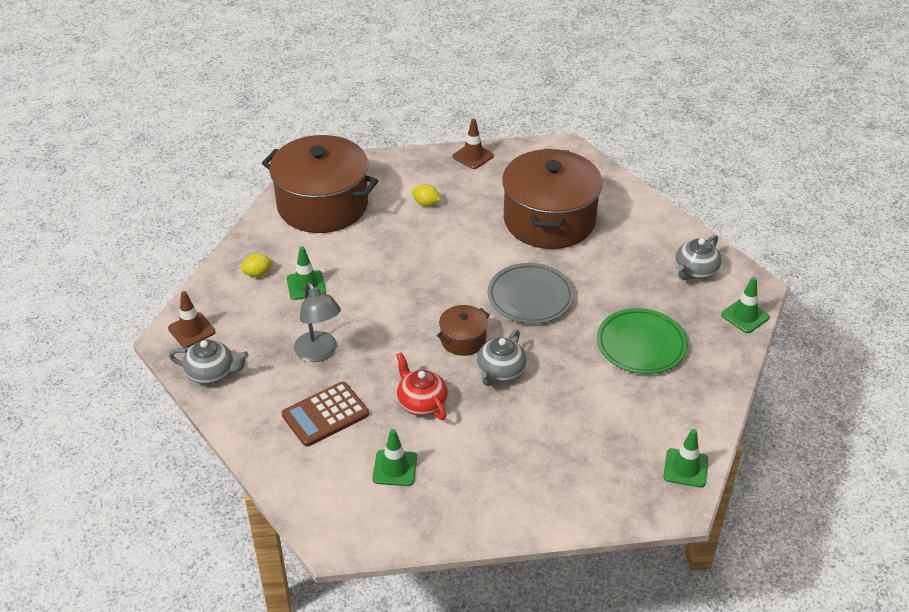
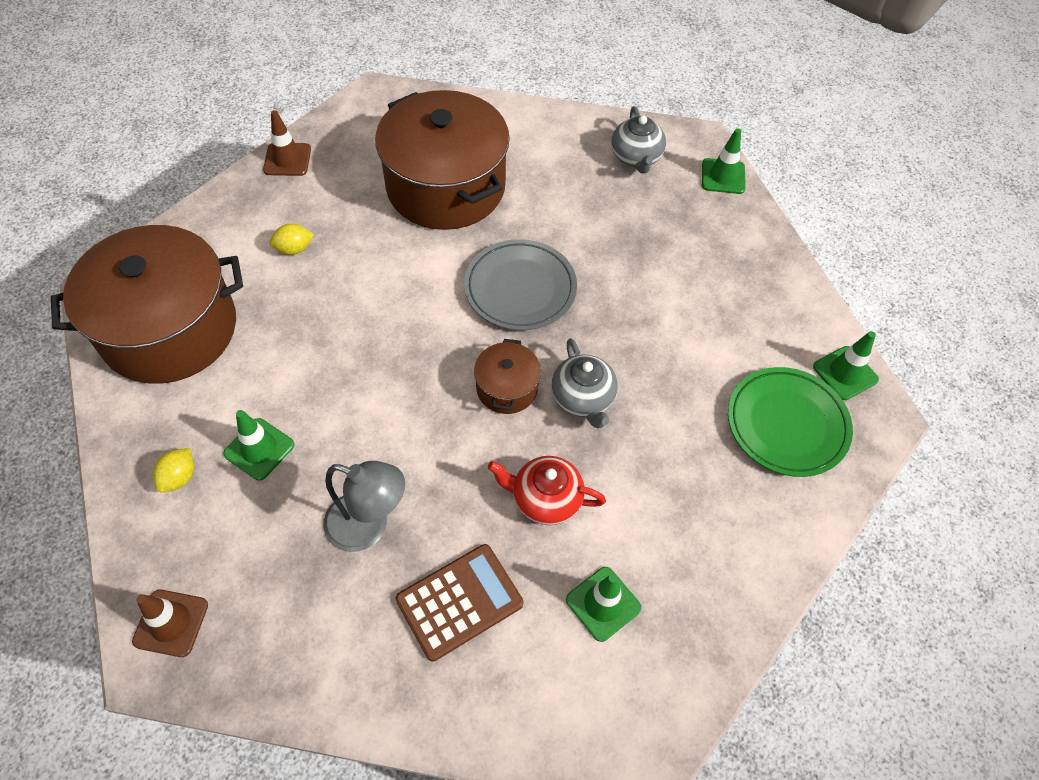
camera: 45 degrees left, 15 degrees up
grey teapot [169,340,249,384] -> none
brown calculator [282,382,369,447] -> brown calculator turned 135 degrees counterclockwise [396,544,523,662]
green plate [597,308,688,374] -> green plate moved to [728,367,853,477]

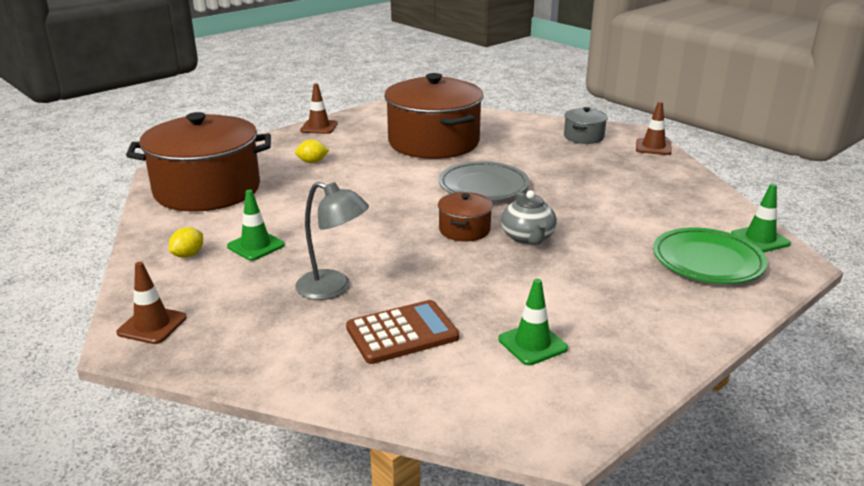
camera: 10 degrees right, 30 degrees down
red teapot [488,456,606,525] -> none
grey teapot [611,106,666,174] -> grey pot [564,107,608,144]
green traffic cone [702,128,746,194] -> brown traffic cone [636,101,672,155]

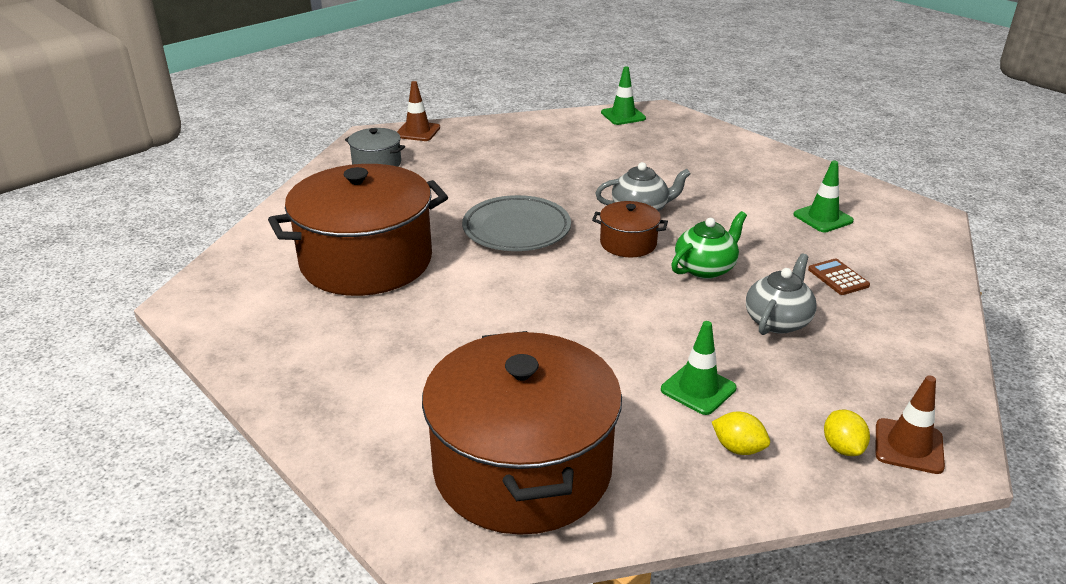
camera: 90 degrees left, 5 degrees up
yellow lemon [295,140,329,163] -> yellow lemon moved to [824,410,870,456]
grey lamp [295,182,369,300] -> grey teapot [746,253,817,335]
brown traffic cone [300,84,338,134] -> none
brown calculator [346,300,459,364] -> brown calculator [808,258,870,295], size x0.57
green plate [653,228,768,284] -> none
none -> green teapot [671,211,747,279]

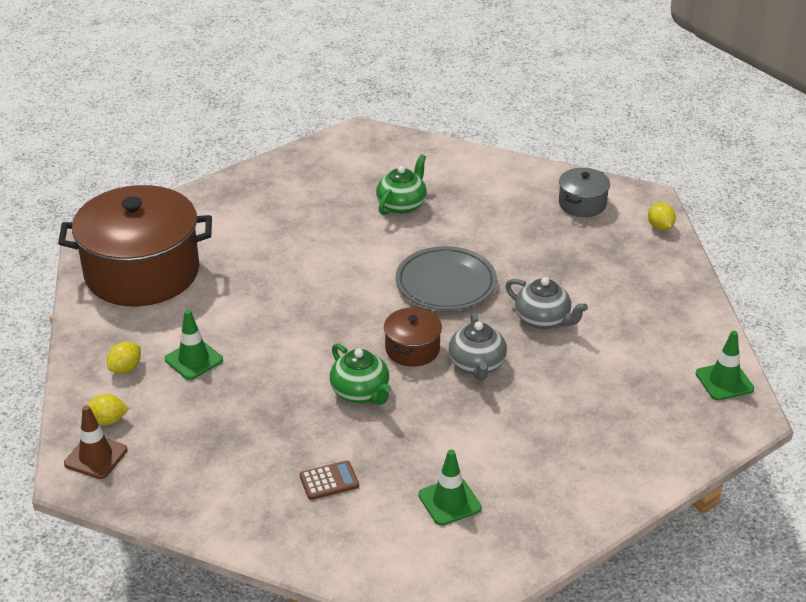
camera: 95 degrees right, 5 degrees up
brown pot [268,164,448,296] -> green teapot [376,154,427,215]
brown traffic cone [397,81,440,141] -> yellow lemon [648,202,676,230]
grey teapot [746,253,817,335] -> grey teapot moved to [505,277,588,329]

